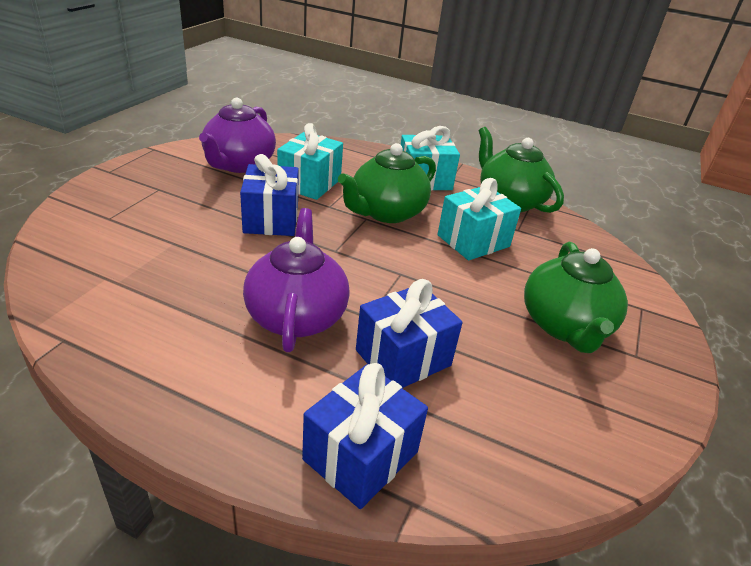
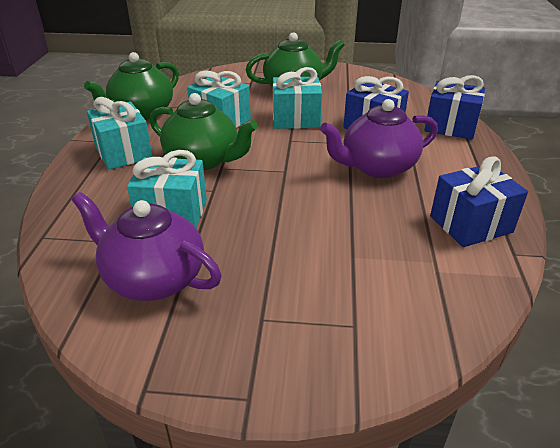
camera: 105 degrees left, 0 degrees up
purple teapot [199,98,276,173] -> purple teapot turned 150 degrees counterclockwise [72,192,222,301]
blue gift [240,154,299,236] -> blue gift moved to [430,156,528,247]
none -> turquoise gift [273,67,322,129]

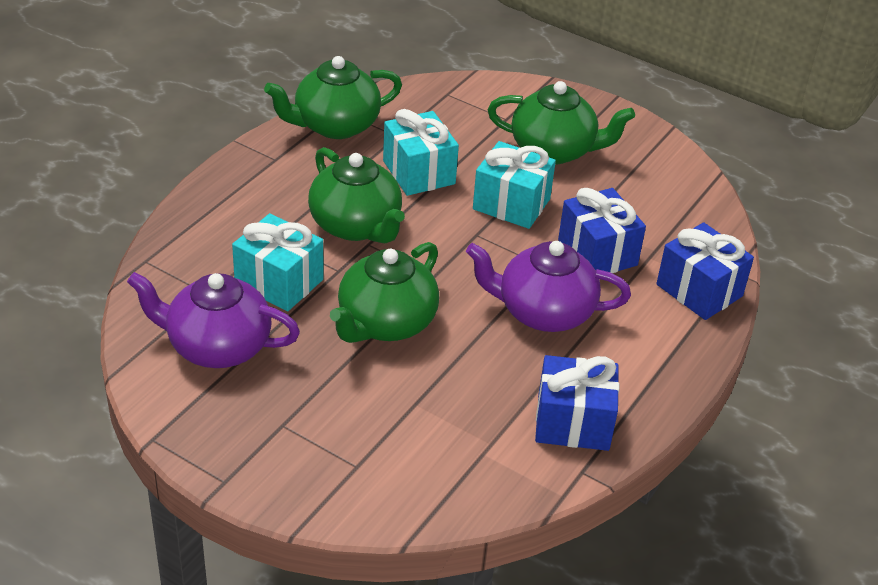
camera: 25 degrees right, 5 degrees up
purple teapot [72,192,222,301] -> purple teapot turned 45 degrees counterclockwise [127,272,300,368]
turquoise gift [87,97,152,170] -> none
none -> green teapot [330,242,439,343]

